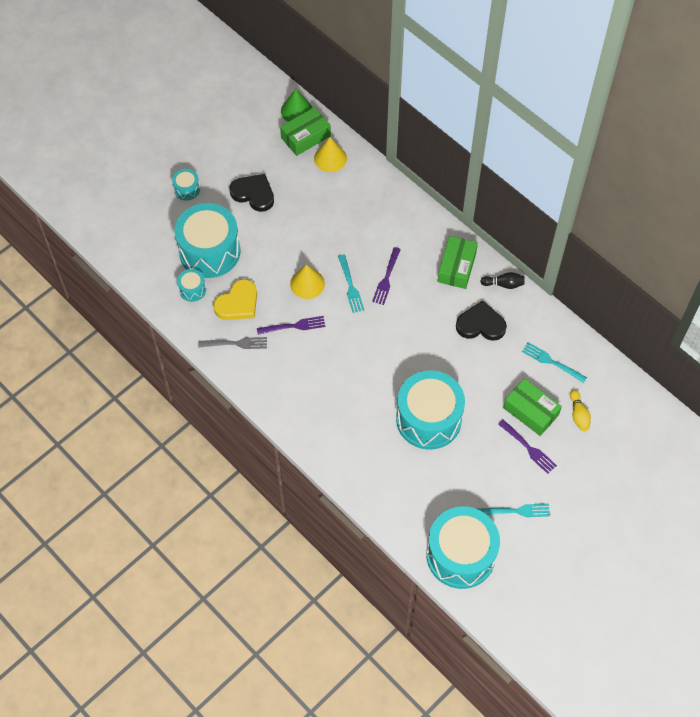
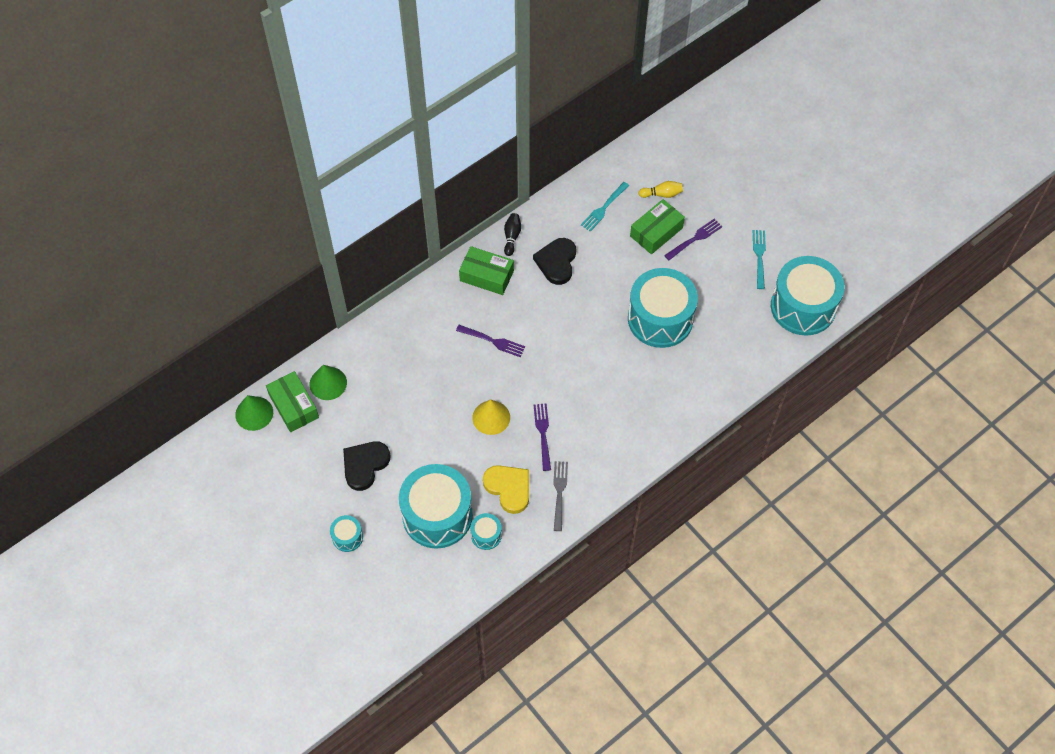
camera: 85 degrees left, 0 degrees up
yellow cone [314,137,347,172] -> green cone [310,365,347,400]
turquoise fork [338,255,364,313] -> none

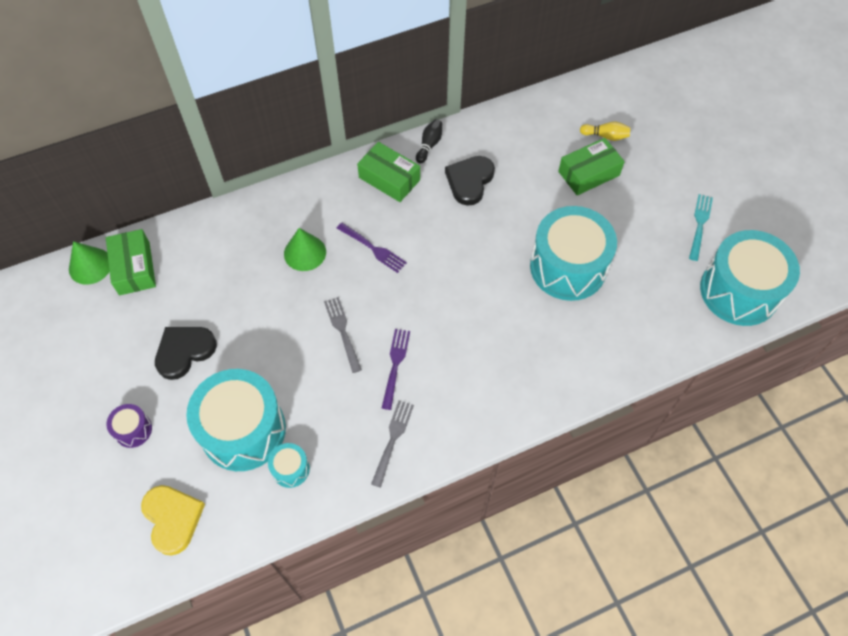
camera: 15 degrees right, 0 degrees up
green cone [310,365,347,400] -> green cone moved to [284,228,326,271]
turquoise drum [330,515,363,552] -> purple drum [106,404,152,448]
yellow cone [472,399,510,435] -> grey fork [324,297,362,373]
yellow heart [483,465,529,514] -> yellow heart moved to [141,485,205,556]
turquoise fork [581,182,629,232] -> none
purple fork [664,219,722,260] -> none

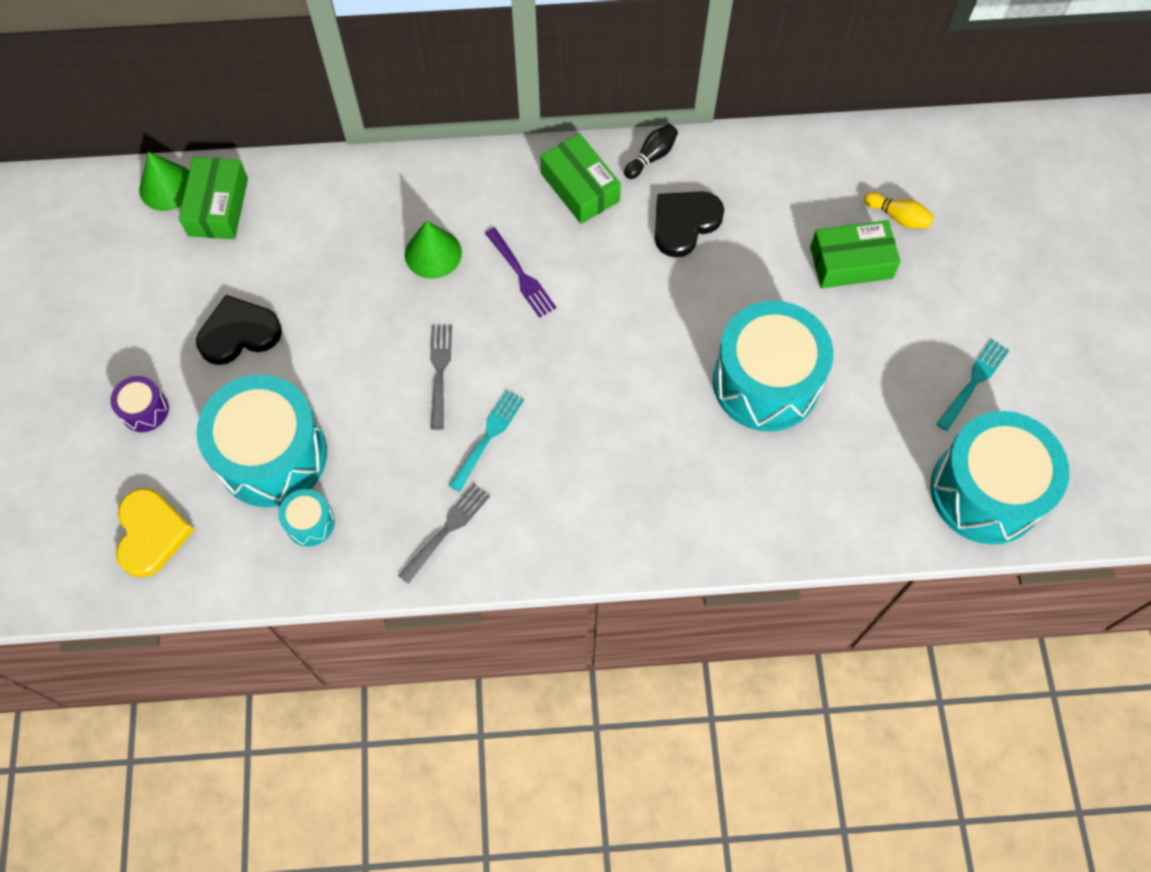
camera: 20 degrees right, 5 degrees up
purple fork [382,329,410,410] -> turquoise fork [449,390,524,492]

